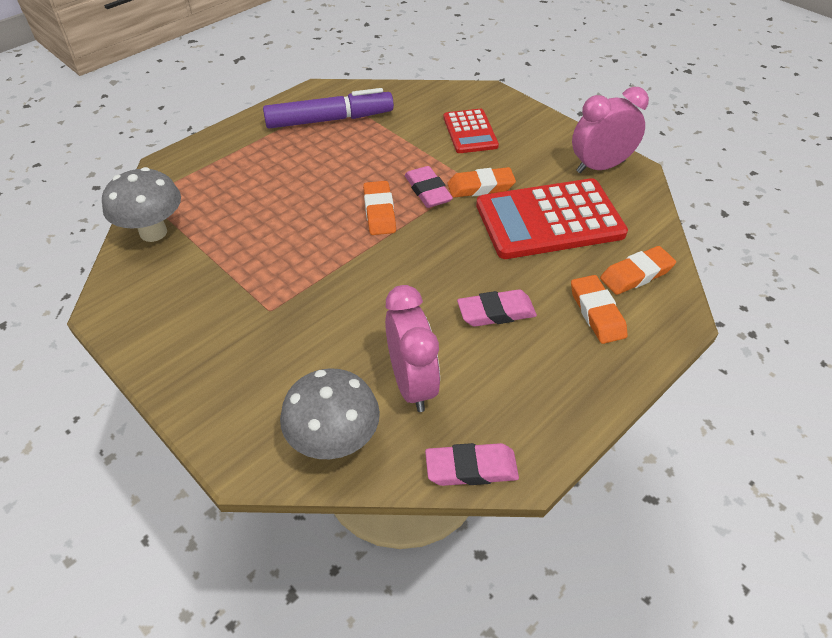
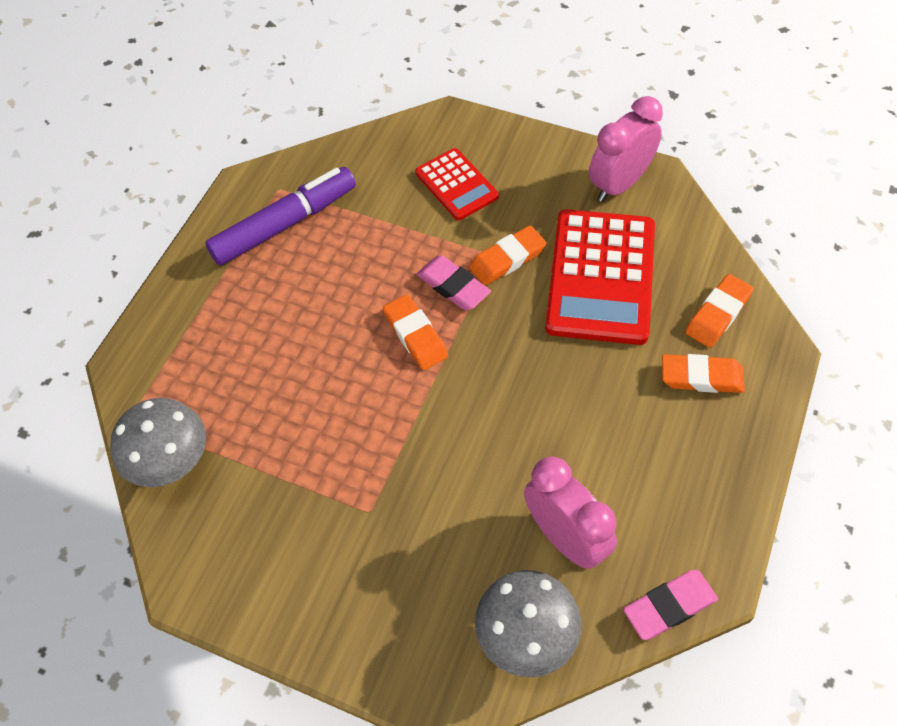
camera: 20 degrees left, 10 degrees up
pink eraser [457,289,537,327] -> none
red calculator [476,178,628,259] -> red calculator turned 45 degrees counterclockwise [545,209,655,345]
orange eraser [571,275,628,344] -> orange eraser turned 45 degrees counterclockwise [662,354,745,393]

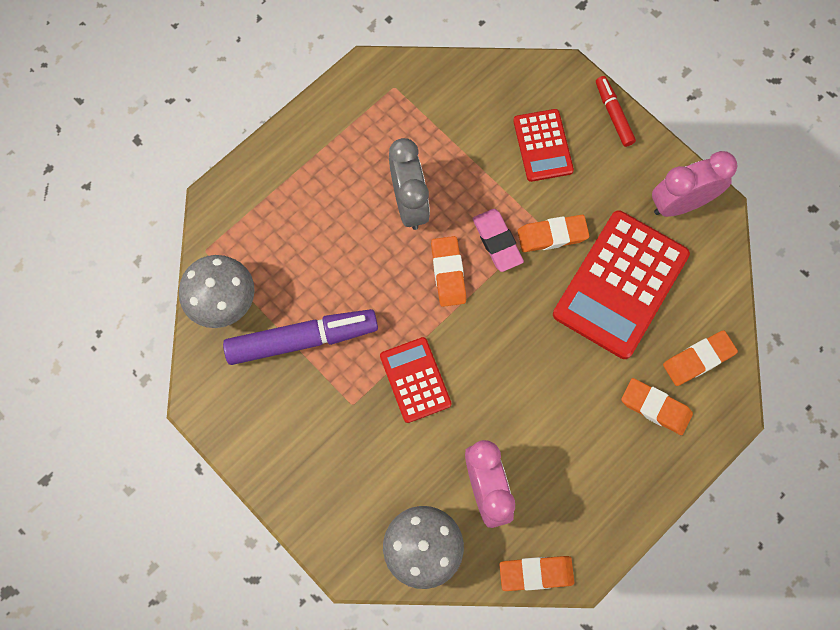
camera: 20 degrees right, 15 degrees up
purple marker [205,167,356,266] -> purple marker moved to [223,309,378,365]
pink eraser [623,570,718,640] -> orange eraser [499,556,574,591]
none -> red calculator [380,337,452,423]
none -> grey clock [389,138,430,230]
none -> red marker [596,76,636,147]

